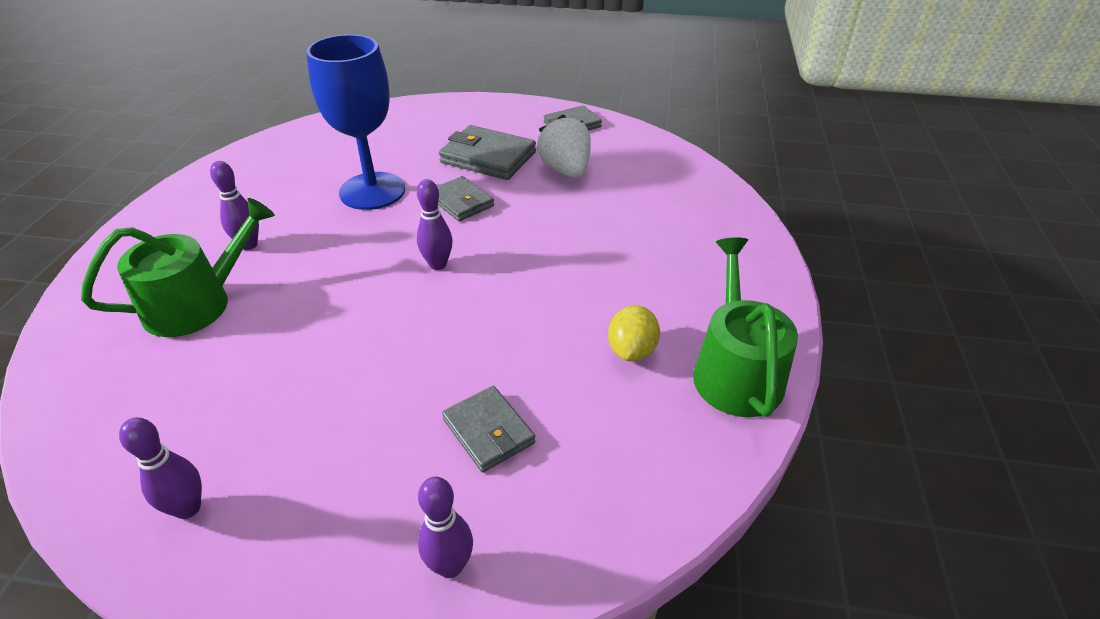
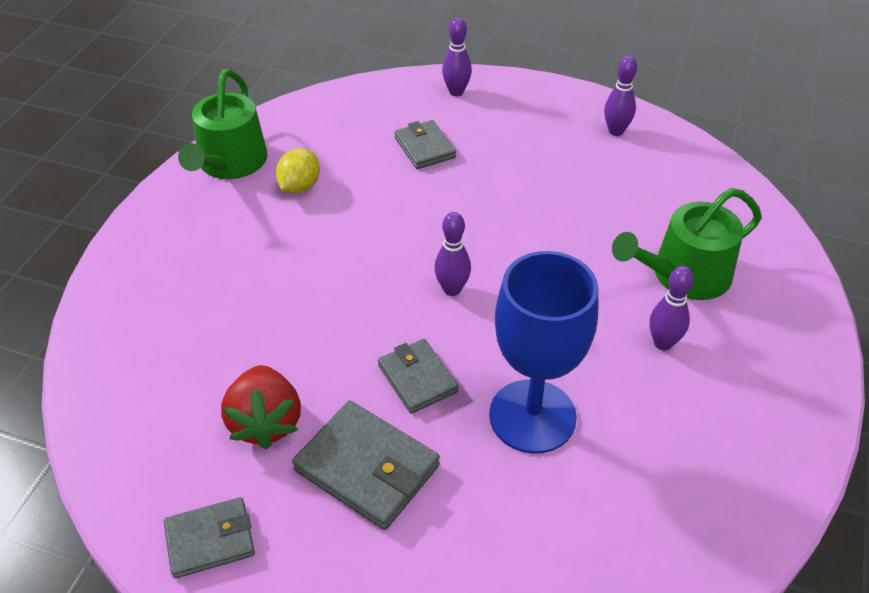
camera: 170 degrees left, 5 degrees up
white strawberry [537,114,591,178] -> red strawberry [221,365,301,449]

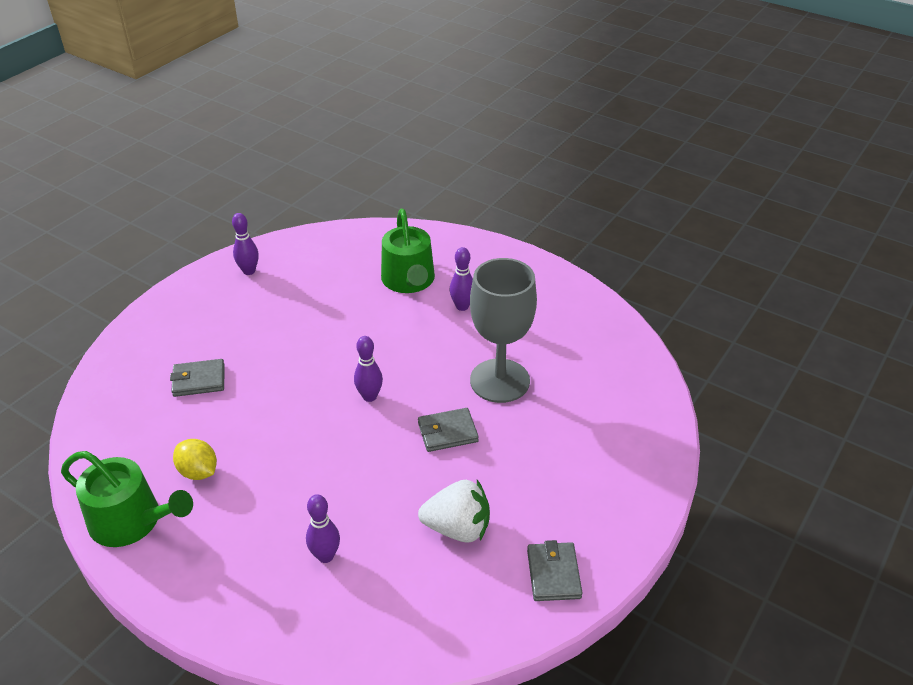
camera: 75 degrees left, 5 degrees down
red strawberry [221,365,301,449] -> white strawberry [418,480,490,543]
grey wallet [292,401,440,530] -> none
purple bowling pin [442,18,472,96] -> purple bowling pin moved to [306,494,340,563]
blue goblet [489,251,598,454] -> grey goblet [470,258,537,403]

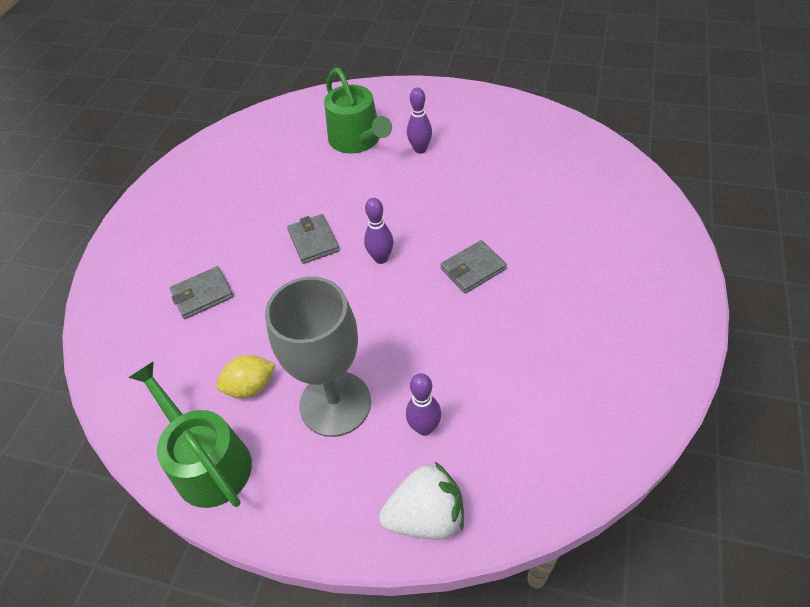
camera: 15 degrees left, 10 degrees up
green watering can [61,451,193,547] -> green watering can turned 135 degrees counterclockwise [128,361,252,508]
yellow lemon [173,439,217,480] -> yellow lemon turned 45 degrees counterclockwise [216,355,276,398]
purple bowling pin [232,213,259,275] -> none
white strawberry [418,480,490,543] -> white strawberry moved to [379,462,464,540]
grey goblet [470,258,537,403] -> grey goblet moved to [265,277,371,437]
grey wallet [527,540,582,601] -> grey wallet moved to [287,214,339,264]

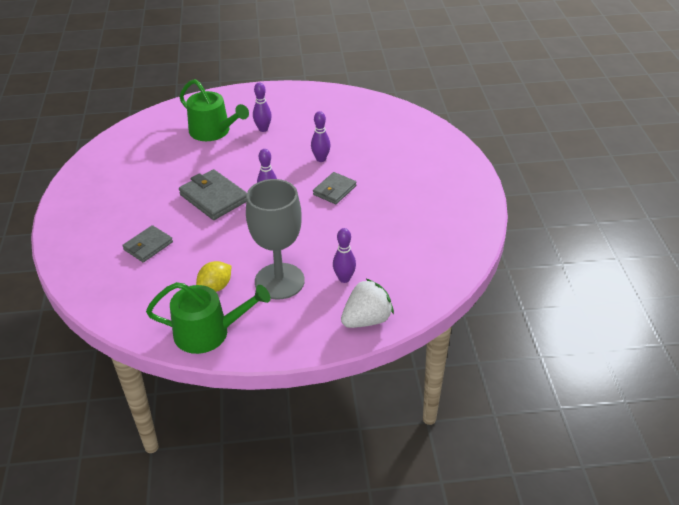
camera: 25 degrees left, 10 degrees down
green watering can [128,361,252,508] -> green watering can turned 150 degrees clockwise [146,282,270,354]
grey wallet [287,214,339,264] -> grey wallet [179,169,247,220], size x1.55
none -> purple bowling pin [311,111,331,162]

